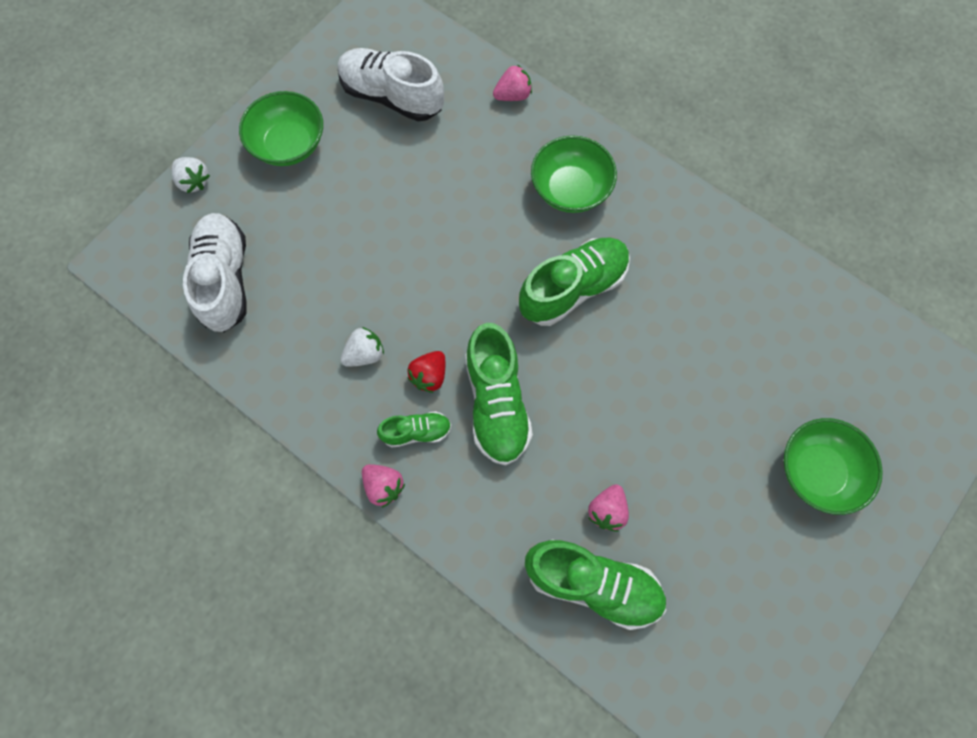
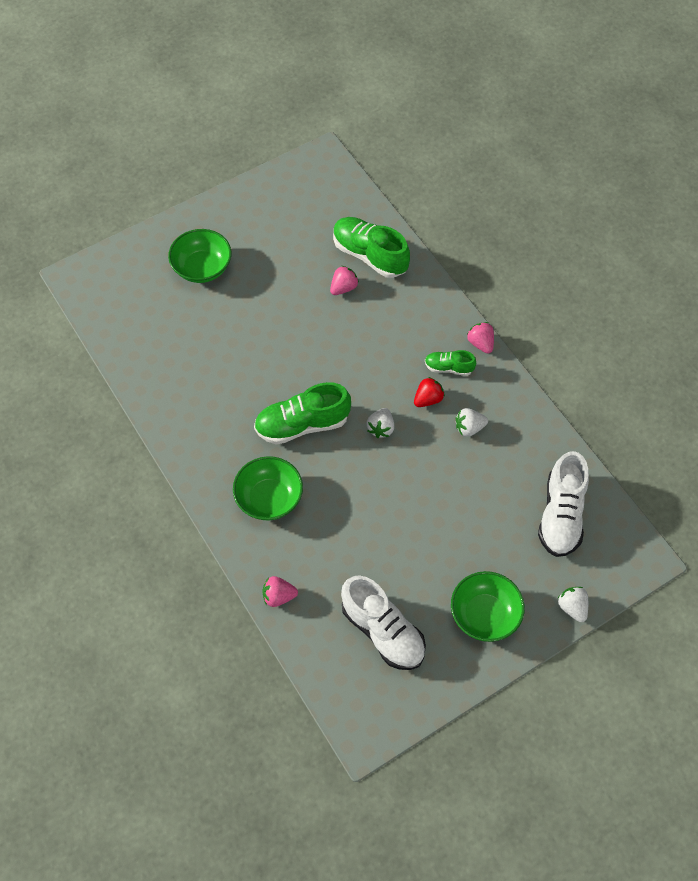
camera: 160 degrees left, 10 degrees down
green shoe [465,323,533,466] -> none
none -> white strawberry [366,408,394,438]

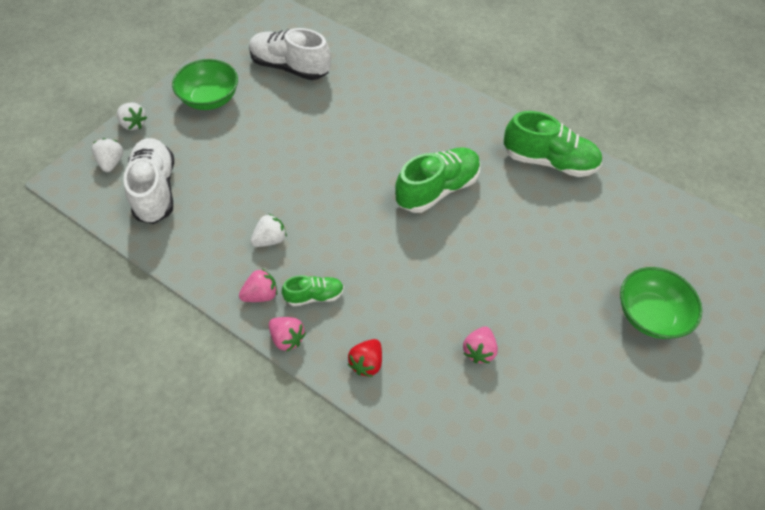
camera: 155 degrees right, 5 degrees down
green bowl [233,456,303,520] -> none
pink strawberry [262,576,298,607] -> pink strawberry moved to [239,269,277,302]
green shoe [333,217,410,278] -> green shoe moved to [504,111,602,177]
white strawberry [366,408,394,438] -> white strawberry moved to [92,138,123,172]
red strawberry [414,377,445,407] -> red strawberry moved to [348,339,382,377]

